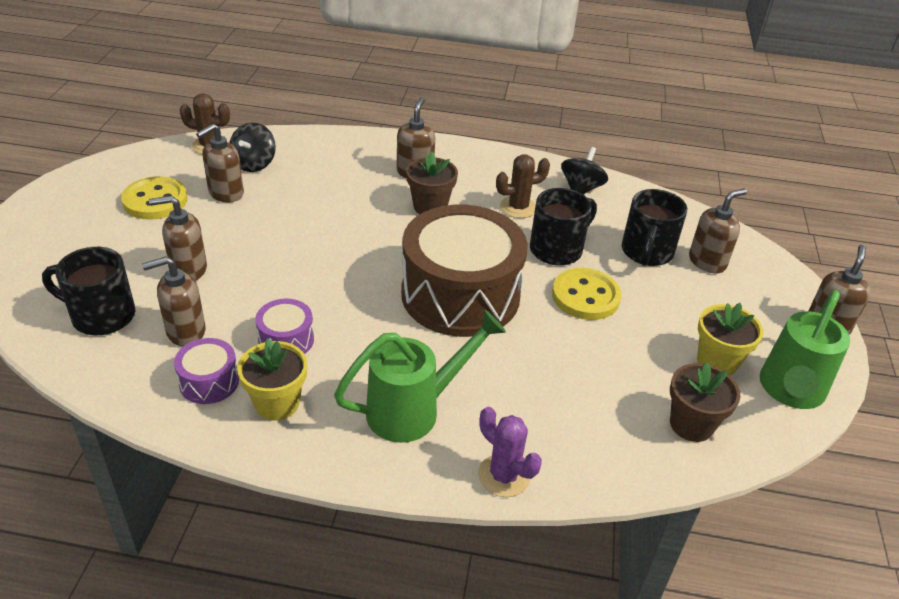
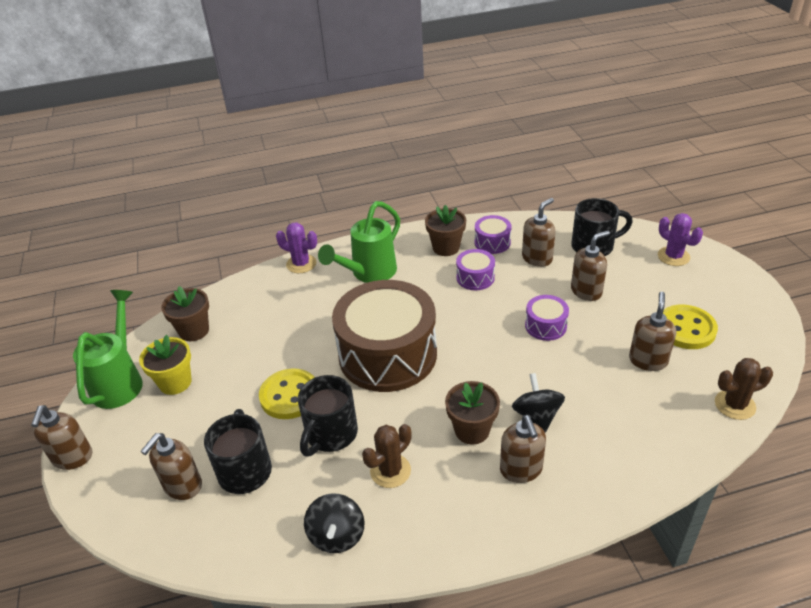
camera: 160 degrees right, 0 degrees up
black spinning top [229,123,276,172] -> black spinning top moved to [512,373,565,433]
yellow flower pot [237,338,307,421] -> brown flower pot [425,205,466,256]
none -> purple drum [525,295,569,341]
none -> purple cactus [658,213,703,266]

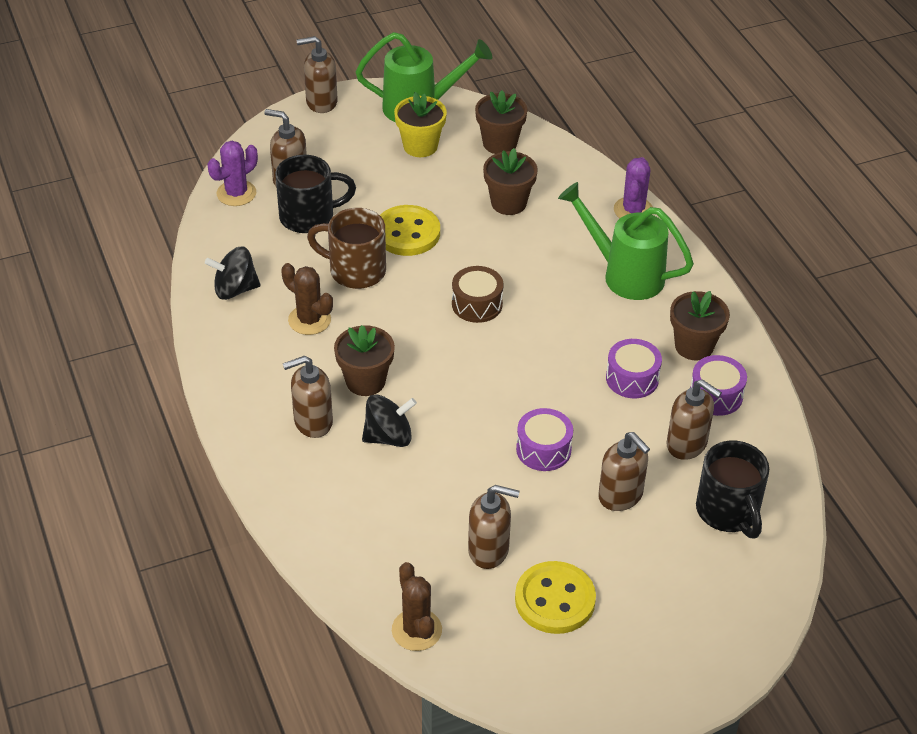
camera: 80 degrees right, 5 degrees up
black mug [298,375,358,457] -> brown mug [307,208,386,289]
brown drum [332,280,437,392] -> brown drum [452,266,504,323], size x0.43
purple cactus [658,213,703,266] -> purple cactus moved to [207,141,258,206]
none -> brown flower pot [483,148,538,215]

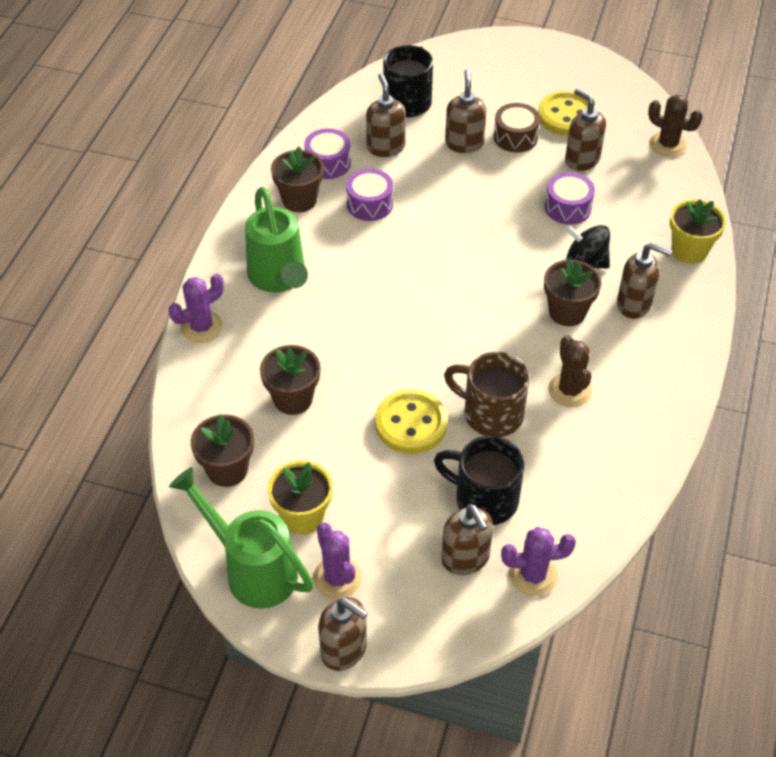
camera: 140 degrees left, 5 degrees up
black spinning top [205,247,261,300] -> none
brown mug [307,208,386,289] -> brown mug turned 150 degrees clockwise [444,351,530,437]
brown cactus [392,562,442,651] -> brown cactus turned 75 degrees counterclockwise [648,95,703,157]
brown drum [452,266,504,323] -> brown drum moved to [494,103,540,152]
purple drum [516,408,573,471] -> purple drum moved to [545,172,595,225]
none -> purple cactus [313,523,362,599]
none -> yellow flower pot [670,199,726,264]

